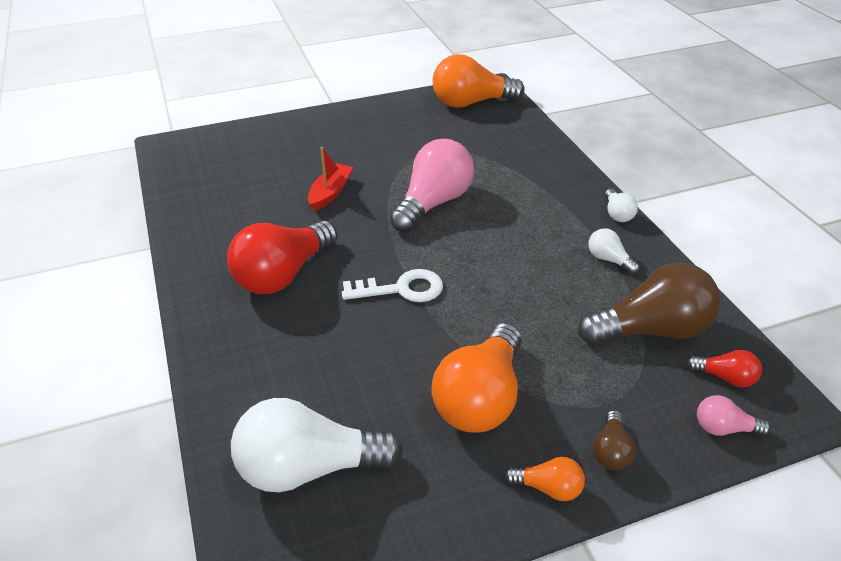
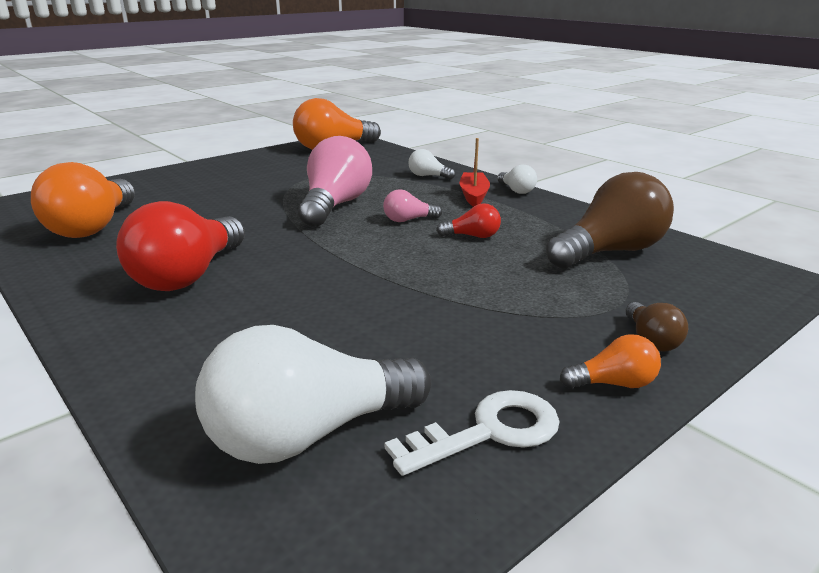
camera: 20 degrees left, 15 degrees down
red boat [308,147,353,211] -> red boat moved to [459,138,490,207]
white key [342,269,443,302] -> white key moved to [385,390,560,476]
orange light bulb [432,323,522,433] -> orange light bulb moved to [31,162,135,238]
white light bulb [588,228,640,274] -> white light bulb moved to [408,149,455,180]
red light bulb [686,350,762,387] -> red light bulb moved to [436,203,501,238]
pink light bulb [697,395,771,436] -> pink light bulb moved to [383,189,442,222]

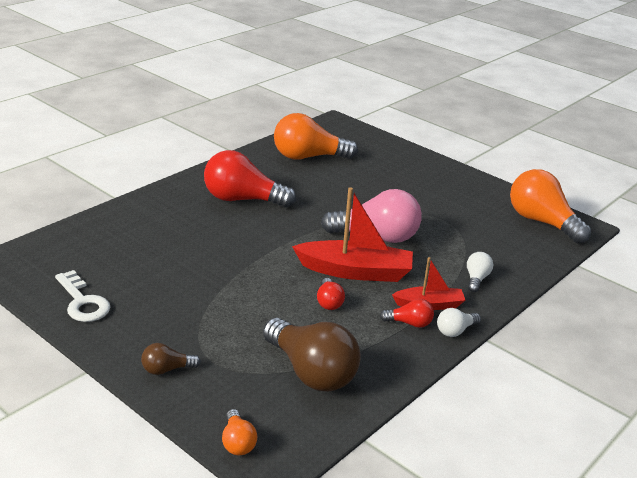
camera: 80 degrees right, 5 degrees up
white light bulb [195,325,431,464] -> none
pink light bulb [383,189,442,222] -> red boat [292,187,413,282]
orange light bulb [560,334,661,389] -> orange light bulb moved to [222,409,257,455]
none -> red light bulb [380,299,434,328]

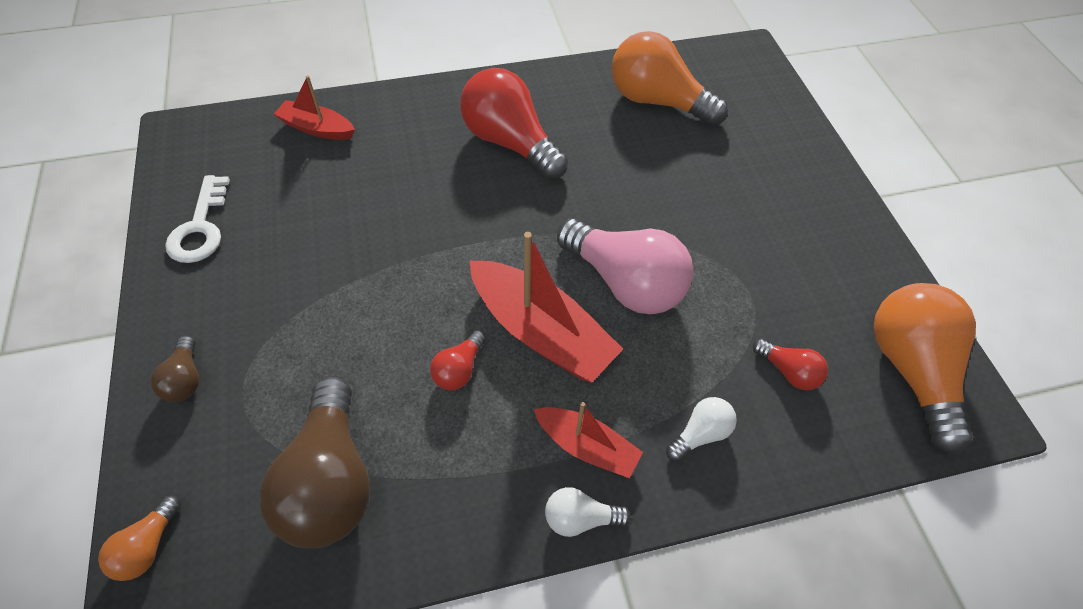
camera: 35 degrees right, 25 degrees up
brown light bulb [141,343,201,375] -> brown light bulb turned 120 degrees counterclockwise [151,336,199,402]
red light bulb [380,299,434,328] -> red light bulb moved to [753,339,828,390]
none -> red boat [274,76,355,140]

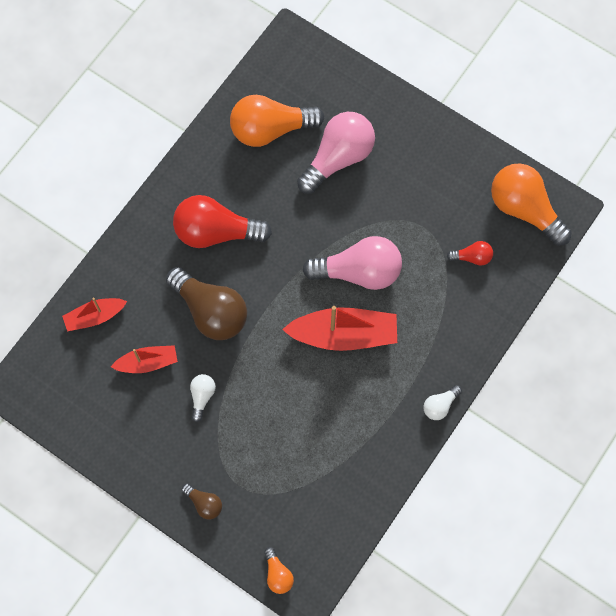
camera: 40 degrees left, 15 degrees up
white key [165,175,230,263] -> none
brown light bulb [259,377,371,548] -> brown light bulb moved to [166,267,247,340]
red light bulb [430,330,486,390] -> none
red boat [533,402,643,478] -> red boat moved to [111,345,178,373]
white light bulb [666,397,737,461] -> white light bulb moved to [190,374,216,422]
none -> pink light bulb [297,112,375,194]

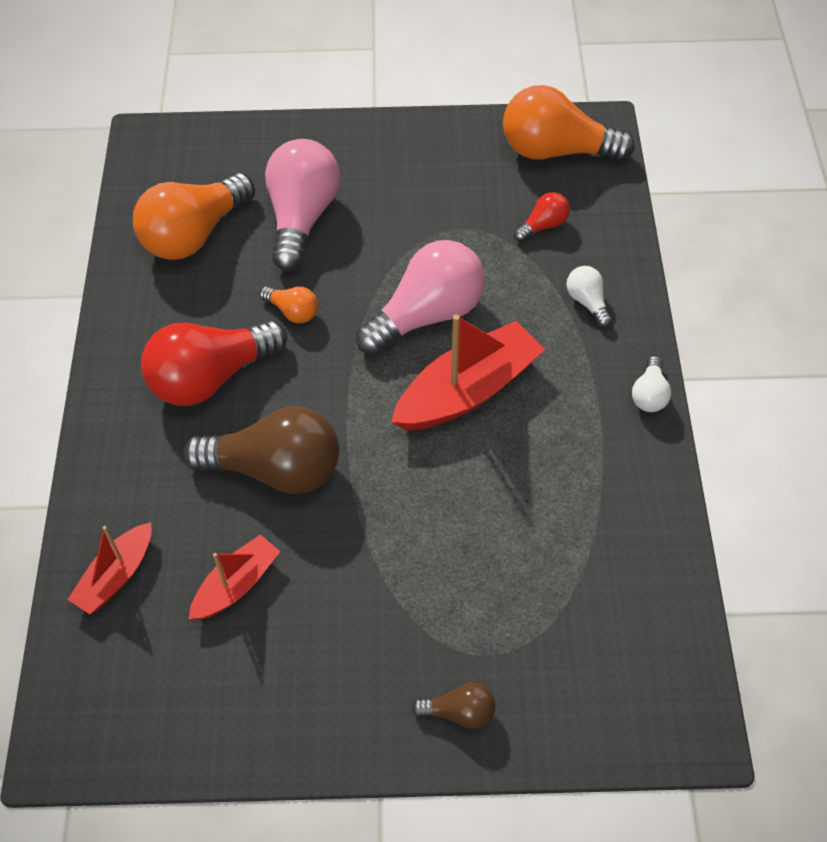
camera: 35 degrees left, 15 degrees down
white light bulb [190,374,216,422] -> white light bulb moved to [566,266,612,328]
orange light bulb [264,547,294,594] -> orange light bulb moved to [260,286,318,323]

